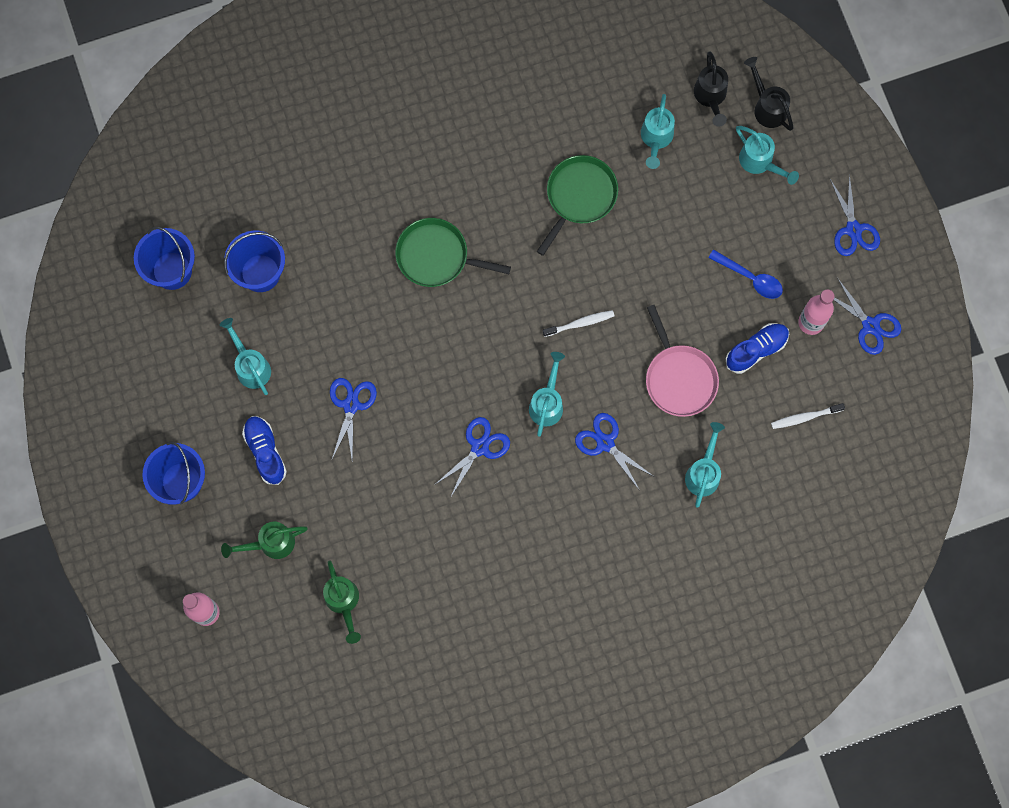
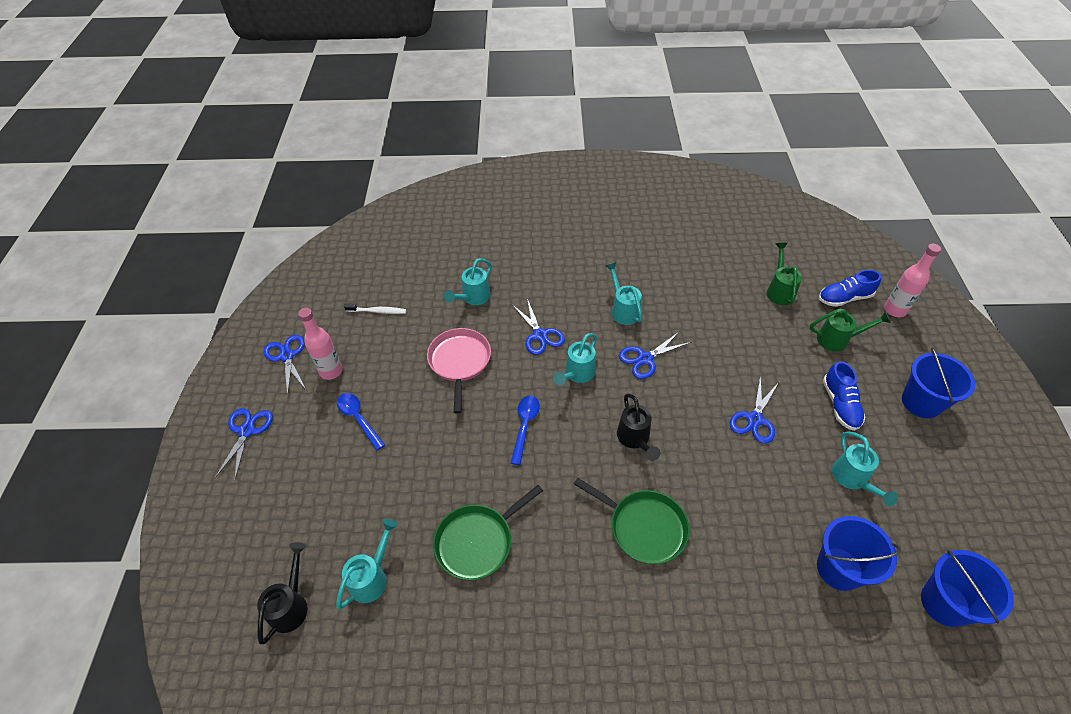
camera: 160 degrees left, 25 degrees down
white toothbrush [543,310,615,337] -> blue spoon [511,395,540,465]
blue shoe [726,323,789,374] -> blue shoe moved to [819,270,881,307]
turquoise watering can [736,126,799,185] -> turquoise watering can moved to [606,262,642,325]
black watering can [744,57,793,131] -> black watering can moved to [617,394,660,461]

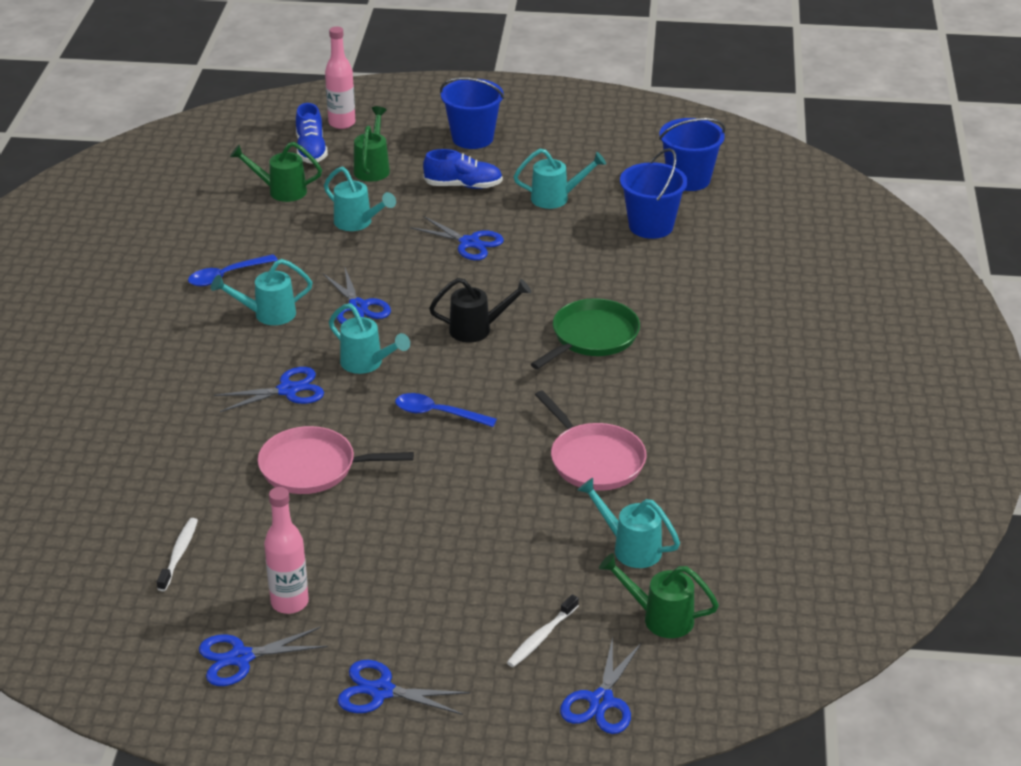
camera: 85 degrees left, 15 degrees down
black watering can [257,542,308,644] -> green watering can [599,553,719,638]
blue spoon [337,393,385,451] -> blue spoon moved to [188,254,278,286]
green pan [433,485,543,580] -> pink pan [535,390,646,491]
turquoise watering can [444,258,492,305] -> turquoise watering can moved to [324,166,396,231]
none -> white toothbrush [507,594,579,667]
none -> blue scissors [560,637,642,734]

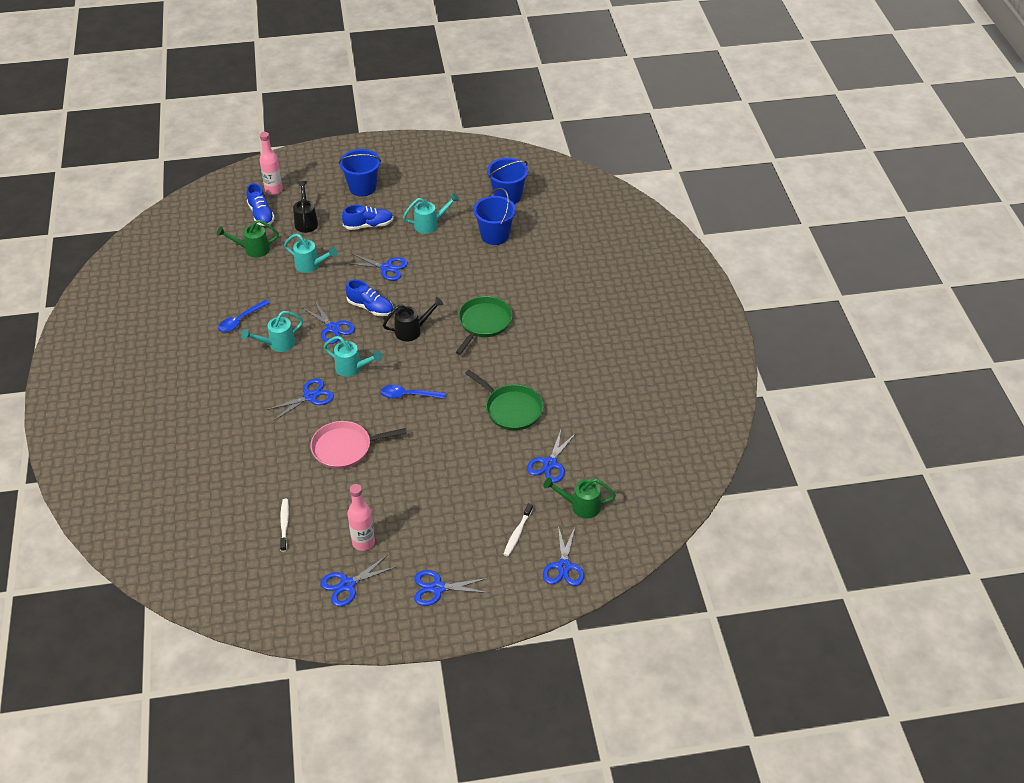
camera: 15 degrees left, 10 degrees up
green watering can [354,106,390,181] -> black watering can [293,181,318,233]
pink pan [535,390,646,491] -> green pan [465,370,544,430]
turquoise watering can [578,478,680,568] -> blue scissors [527,430,577,483]
none -> blue shoe [346,279,393,317]

